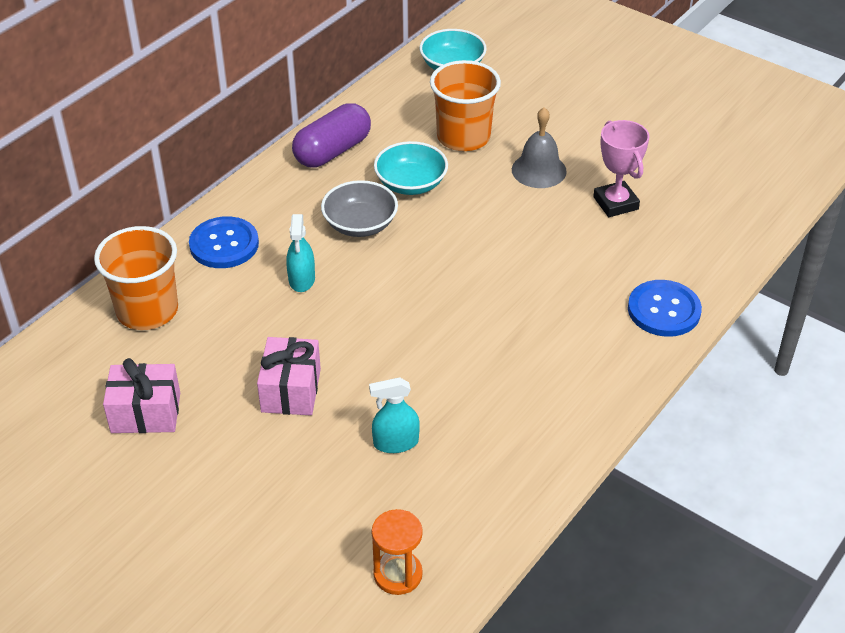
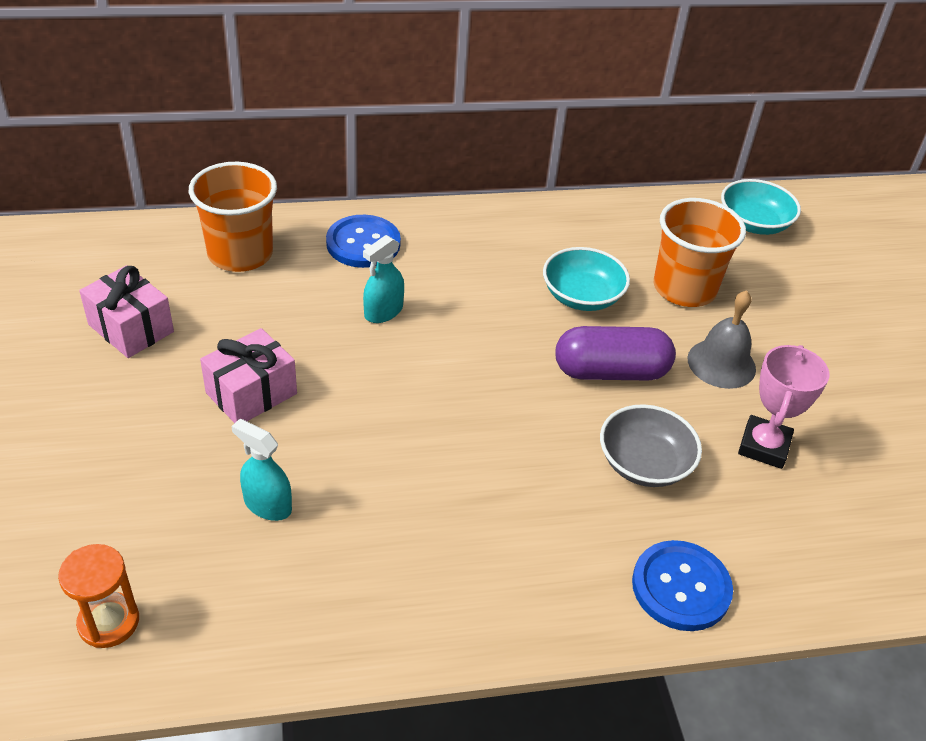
camera: 40 degrees right, 0 degrees up
purple capsule [292,103,371,167] -> purple capsule moved to [555,326,676,381]
grey bowl [321,180,398,237] -> grey bowl moved to [600,404,702,487]

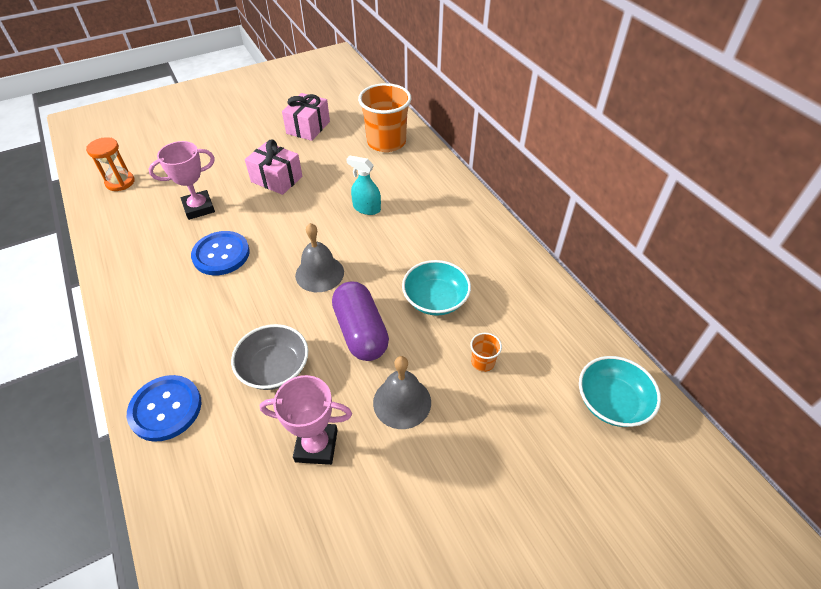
camera: 75 degrees right, 5 degrees up
turquoise spray bottle [231,419,292,521] -> pink trophy [149,141,215,220]
blue button [326,215,401,268] -> blue button moved to [191,231,250,275]
orange cup [654,198,746,307] -> orange cup [470,333,502,372], size x0.43
none -> grey bell [295,223,344,292]

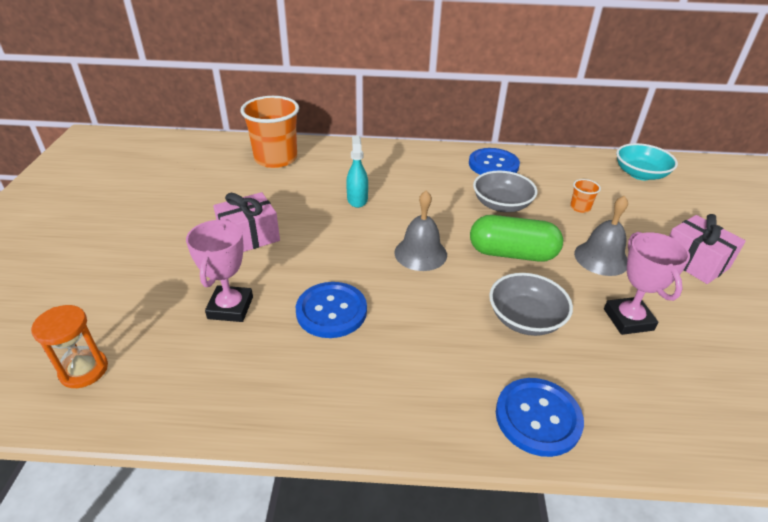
camera: 60 degrees left, 10 degrees down
pink trophy [260,375,352,465] -> pink trophy turned 45 degrees counterclockwise [604,232,690,335]
pink gift [282,93,330,141] -> pink gift moved to [669,214,746,284]
purple capsule [332,282,389,361] -> green capsule [470,215,563,262]
turquoise spray bottle [346,156,381,215] -> turquoise spray bottle turned 120 degrees clockwise [346,136,368,208]
turquoise bowl [402,260,471,315] -> grey bowl [473,171,537,212]
none -> blue button [469,148,520,175]

